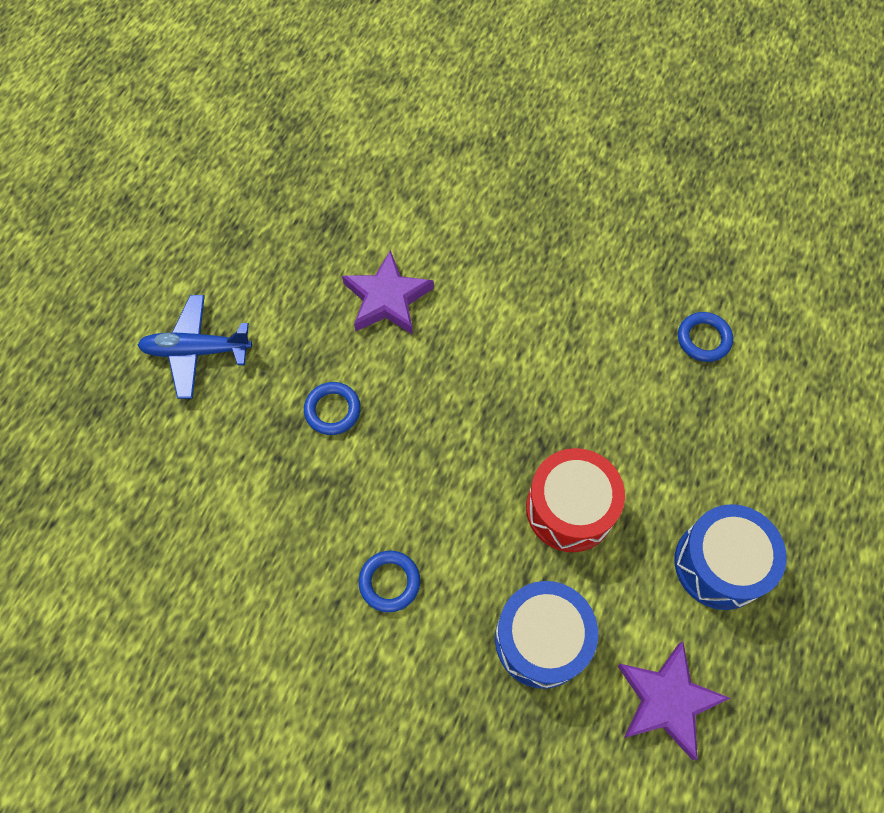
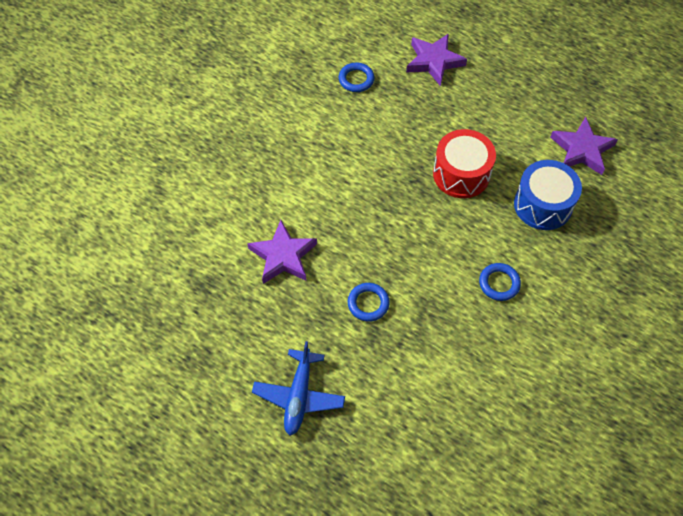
camera: 80 degrees left, 5 degrees down
blue drum [674,504,787,610] -> none
none -> purple star [406,33,467,86]

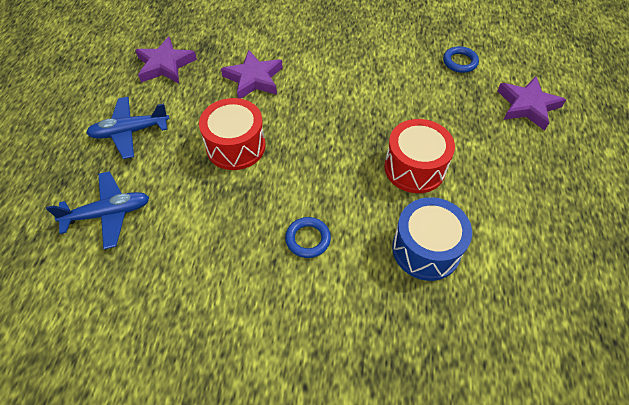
camera: 65 degrees right, 5 degrees down
blue ring [348,283,390,322] -> red drum [199,98,265,170]
purple star [550,117,618,175] -> purple star moved to [135,37,197,83]
none -> blue plane [46,171,150,249]

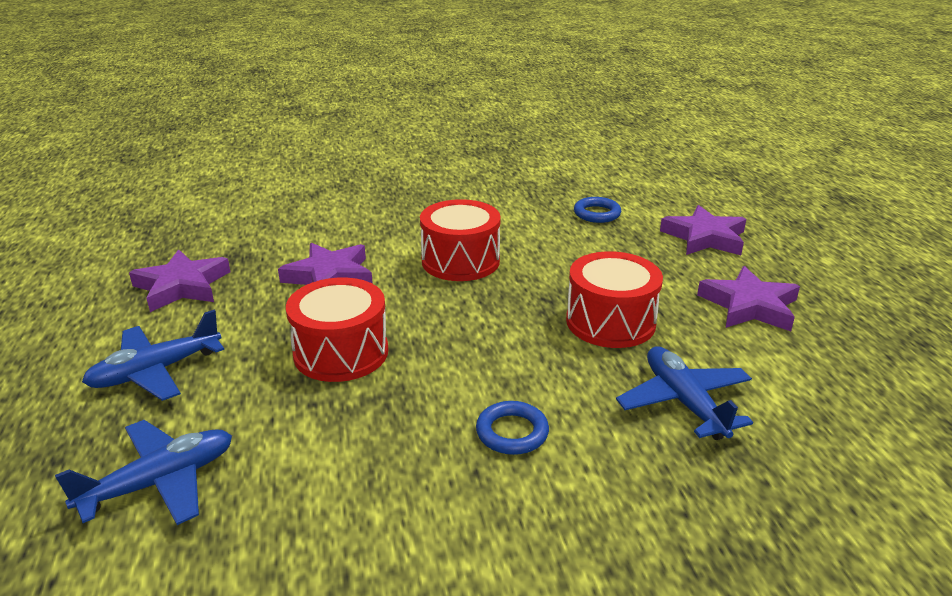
camera: 20 degrees left, 25 degrees down
blue drum [392,197,472,281] -> blue plane [616,346,753,440]
none -> red drum [420,199,501,281]
none -> purple star [697,266,800,331]

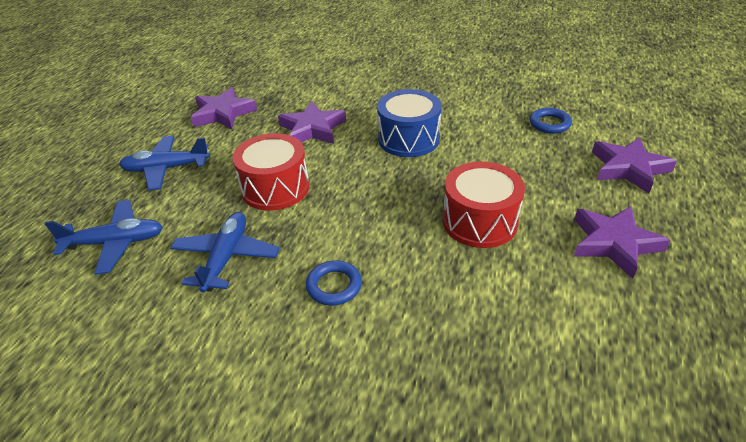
camera: 30 degrees right, 10 degrees up
red drum [420,199,501,281] -> blue drum [377,89,442,157]
blue plane [616,346,753,440] -> blue plane moved to [170,212,280,293]

